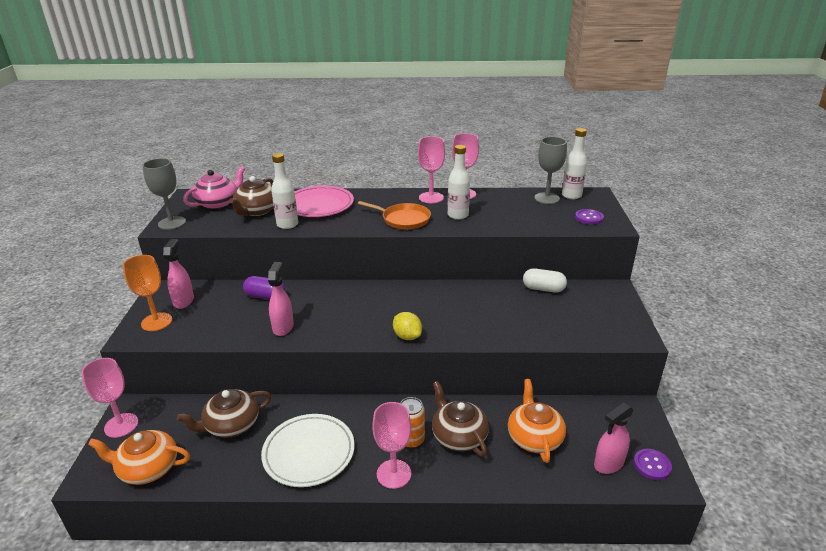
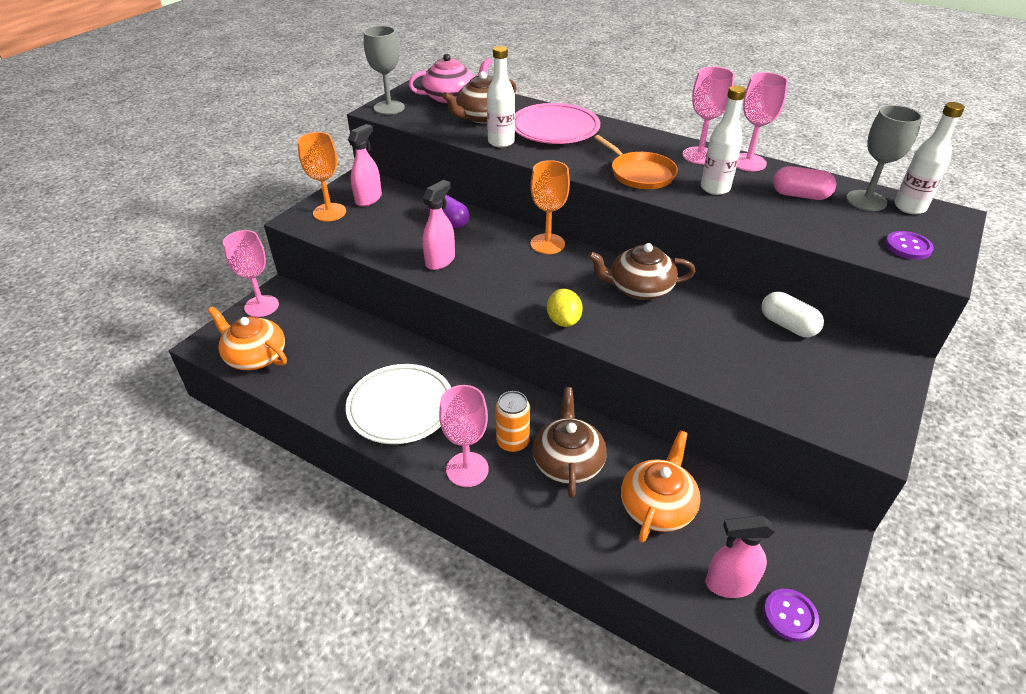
camera: 30 degrees right, 10 degrees up
brown teapot [177,389,271,438] -> brown teapot moved to [588,243,696,300]
none -> orange goblet [530,160,570,254]
none -> pink capsule [773,166,836,200]

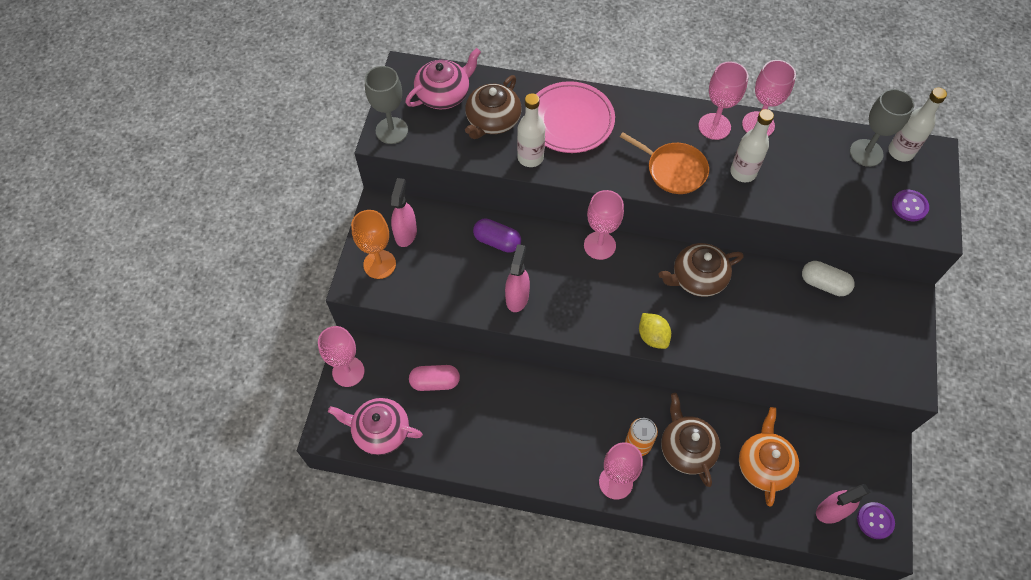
camera: 20 degrees left, 20 degrees up
orange teapot [208,306,287,370] -> pink teapot [328,398,423,455]
white plate [346,364,451,444] -> none
orange goblet [530,160,570,254] -> pink goblet [584,190,624,260]
pink capsule [773,166,836,200] -> pink capsule moved to [409,365,460,391]

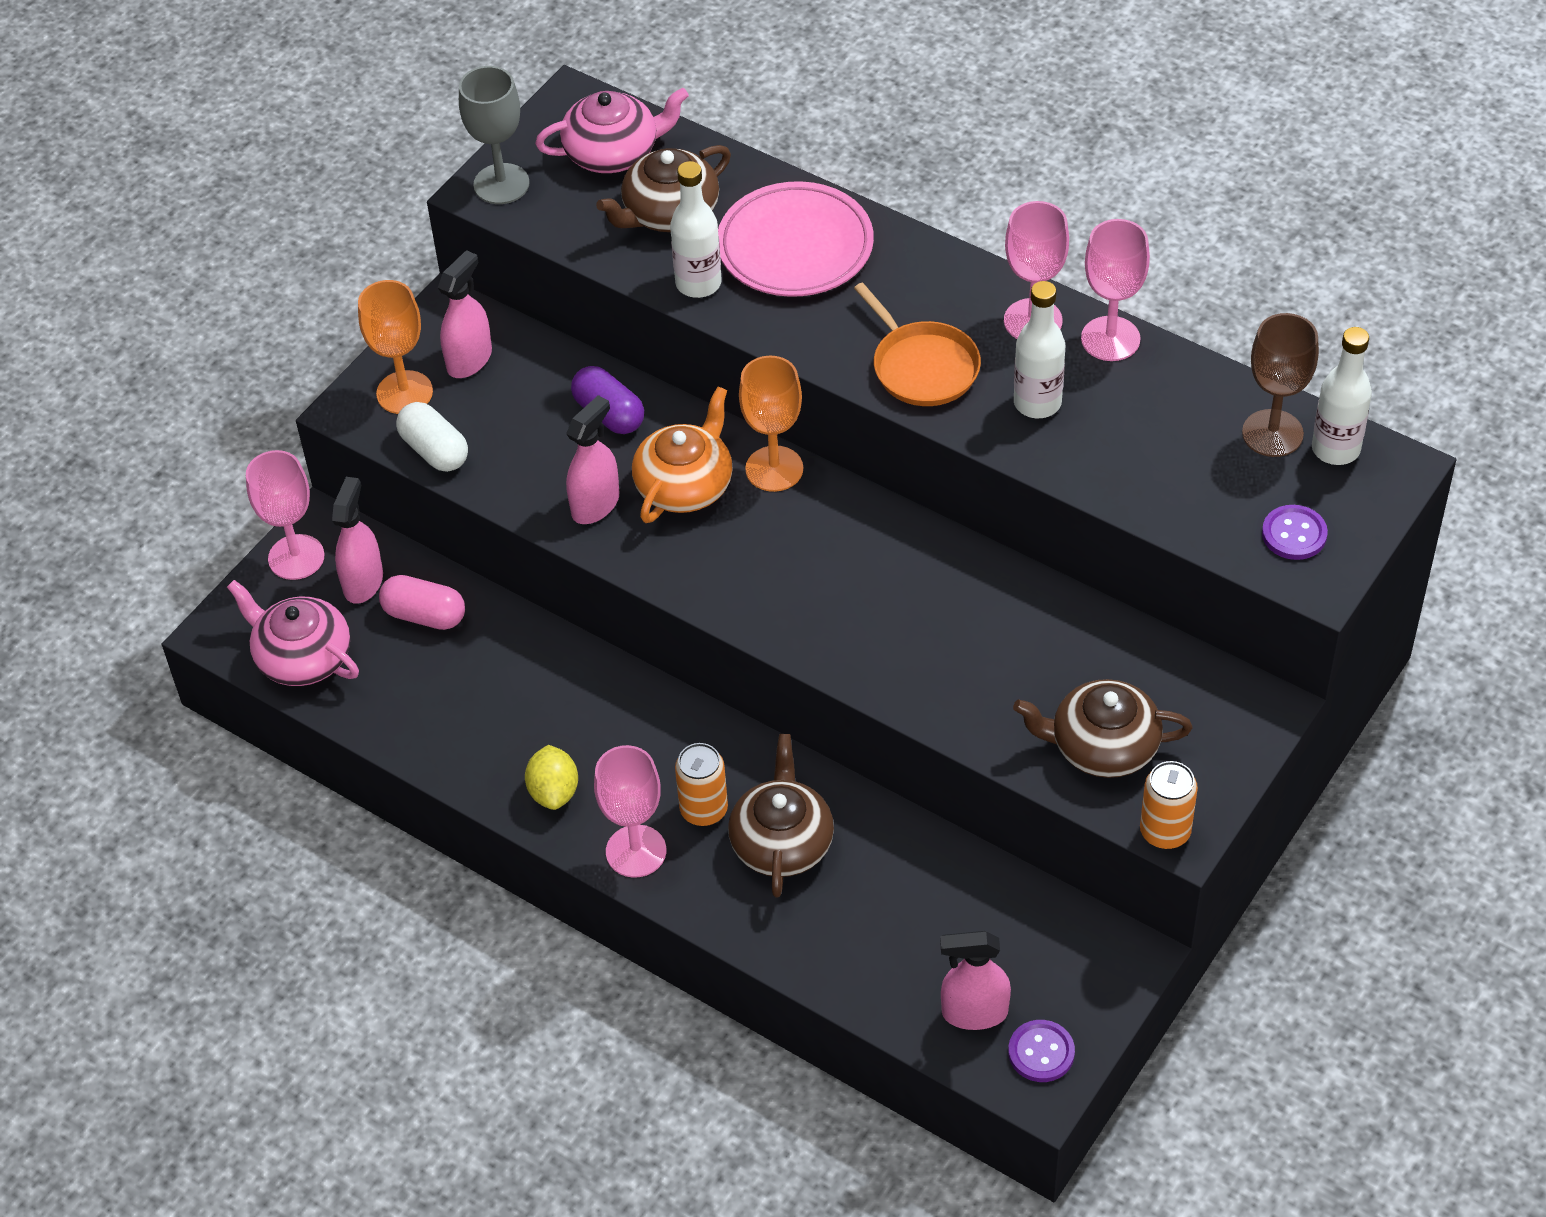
camera: 25 degrees right, 10 degrees down
pink goblet [584,190,624,260] -> orange goblet [739,356,803,492]
yellow lemon [639,313,671,349] -> yellow lemon moved to [525,745,578,810]
brown teapot [659,243,744,297] -> brown teapot moved to [1013,679,1192,778]
orange teapot [739,407,799,507] -> orange teapot moved to [632,387,733,523]
white capsule [802,261,855,296] -> white capsule moved to [396,402,468,472]
grey goblet [850,89,914,167] -> brown goblet [1242,313,1319,457]
none -> pink spray bottle [332,477,383,604]
none -> orange can [1140,761,1198,849]

